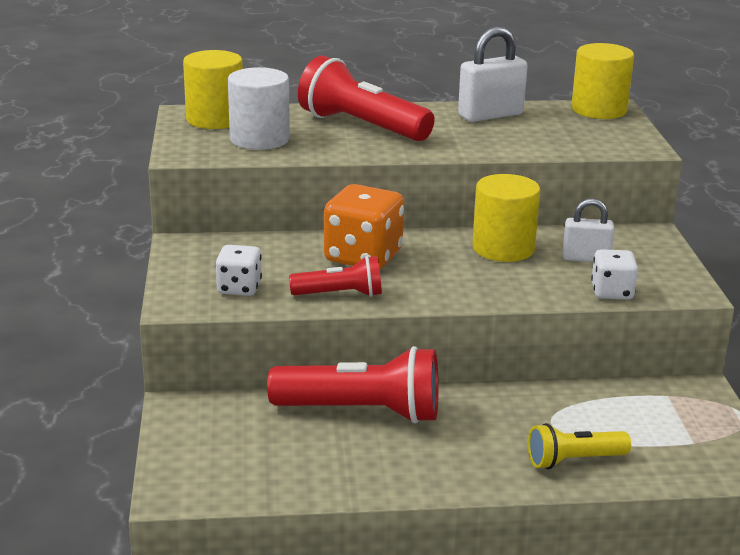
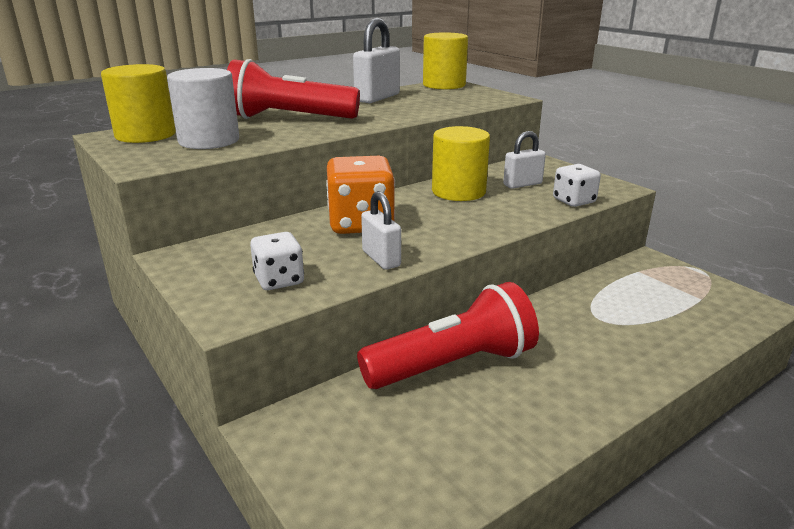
camera: 30 degrees left, 0 degrees up
red flashlight [289,256,382,297] -> white padlock [361,191,401,270]
yellow flashlight [528,423,631,469] -> none

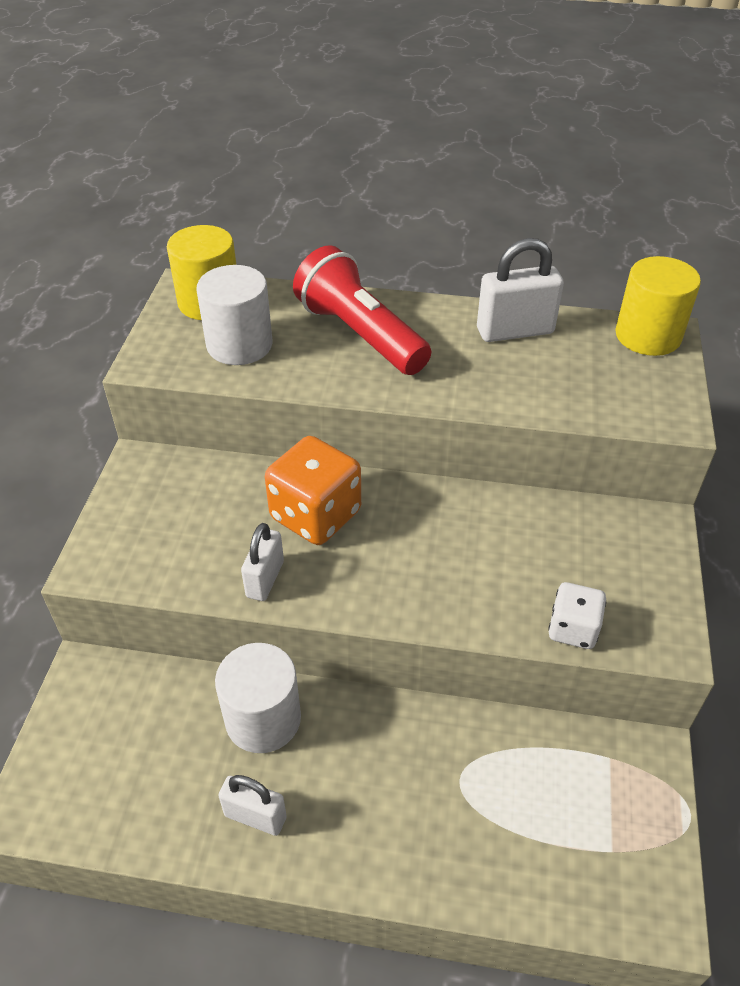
camera: 45 degrees right, 20 degrees up
white dice [250,232,304,290] -> none
red flashlight [357,282,539,389] -> white cylinder [215,643,301,753]
yellow cylinder [432,126,490,201] -> none
white padlock [503,131,546,189] -> white padlock moved to [218,775,287,836]

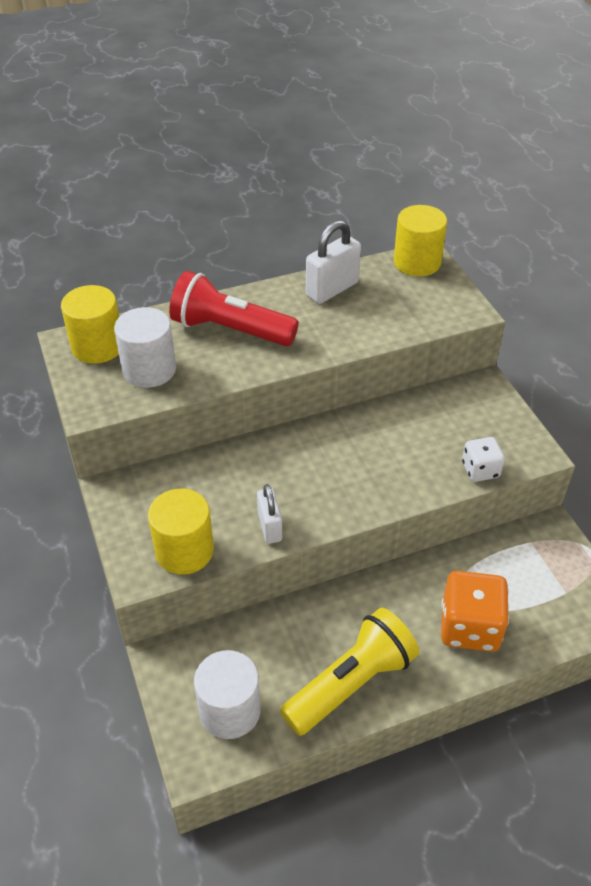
camera: 30 degrees left, 0 degrees up
white cylinder [215,643,301,753] -> white cylinder moved to [194,650,261,739]
white padlock [218,775,287,836] -> yellow flashlight [280,608,419,736]
orange dice [265,436,361,545] -> orange dice moved to [441,571,509,652]
none -> yellow cylinder [148,489,214,575]

